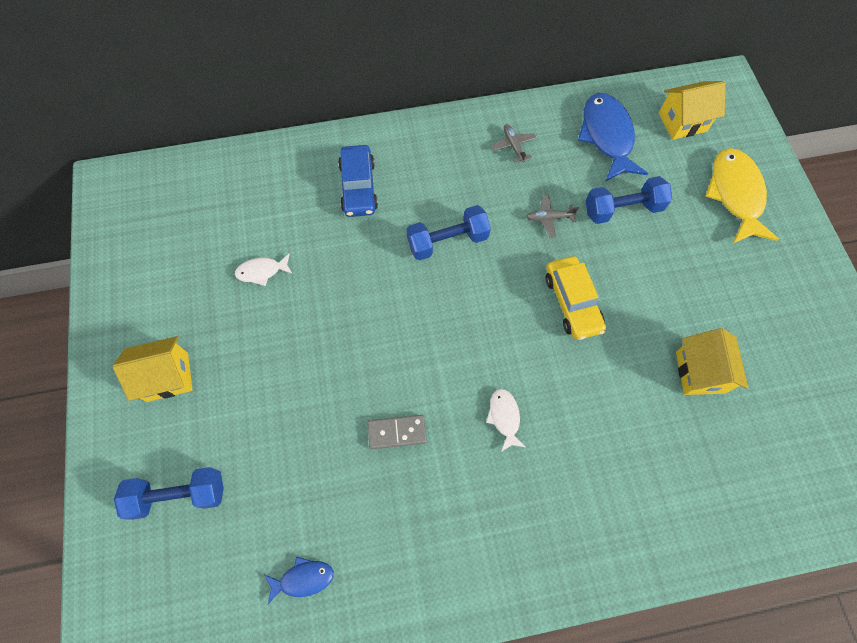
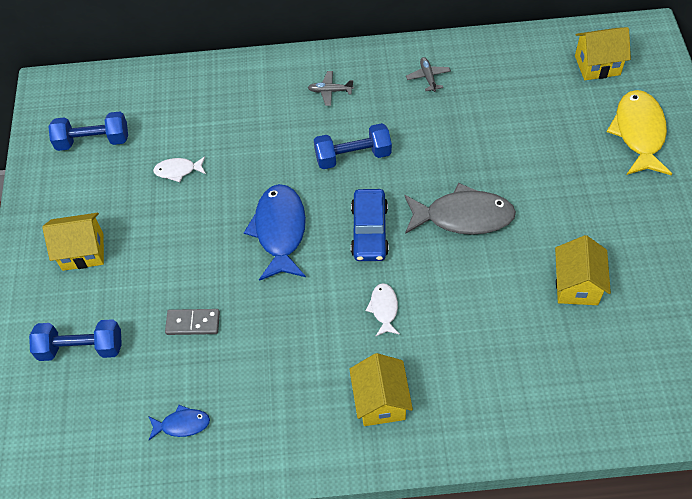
camera: 10 degrees right, 10 degrees down
blue car [338,145,378,217] -> blue car moved to [351,189,389,261]
grey domino [368,415,427,449] -> grey domino moved to [165,309,220,335]
grey plane [526,194,579,238] -> grey plane moved to [308,71,354,106]
yellow car [546,256,606,340] -> grey fish [405,183,516,235]
blue fish [578,93,648,182] -> blue fish moved to [244,184,306,281]
blue dumbbell [586,176,672,224] -> blue dumbbell moved to [48,112,128,151]
none -> yellow house [349,353,413,426]

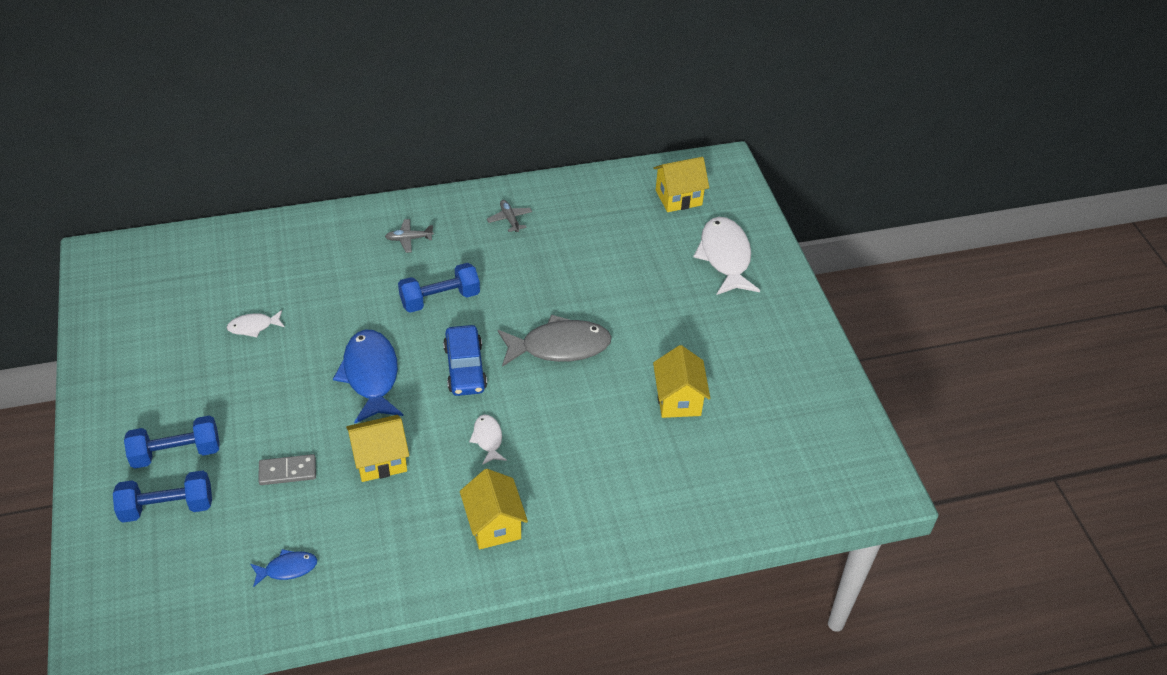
camera: 15 degrees left, 10 degrees down
yellow house [42,213,104,271] -> yellow house moved to [346,415,409,482]
blue dumbbell [48,112,128,151] -> blue dumbbell moved to [124,415,220,469]
yellow fish [607,90,672,175] -> white fish [693,217,760,295]

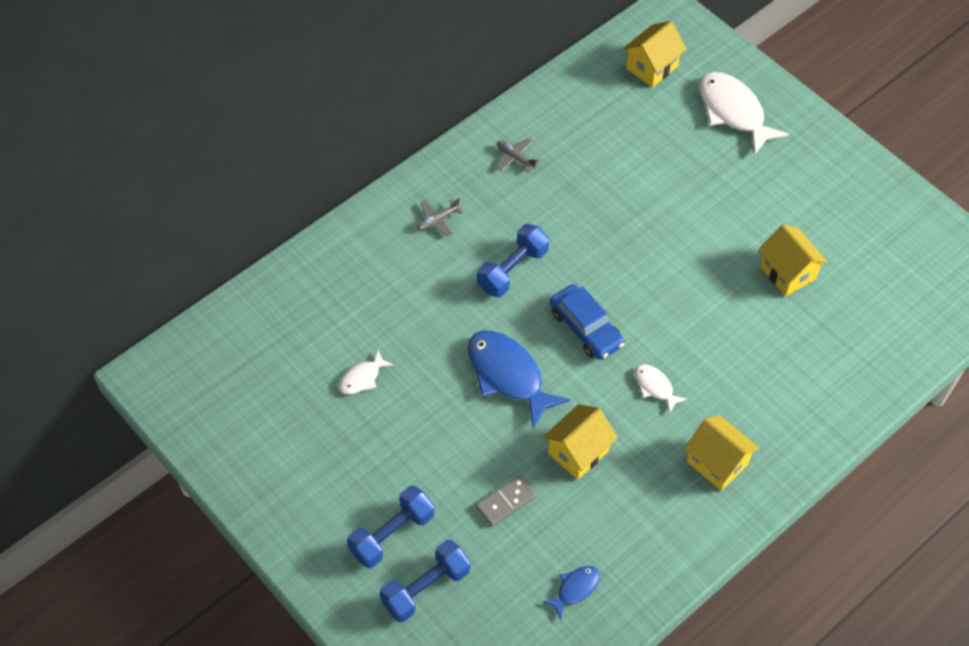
camera: 25 degrees left, 10 degrees up
grey fish [498,314,612,367] -> none

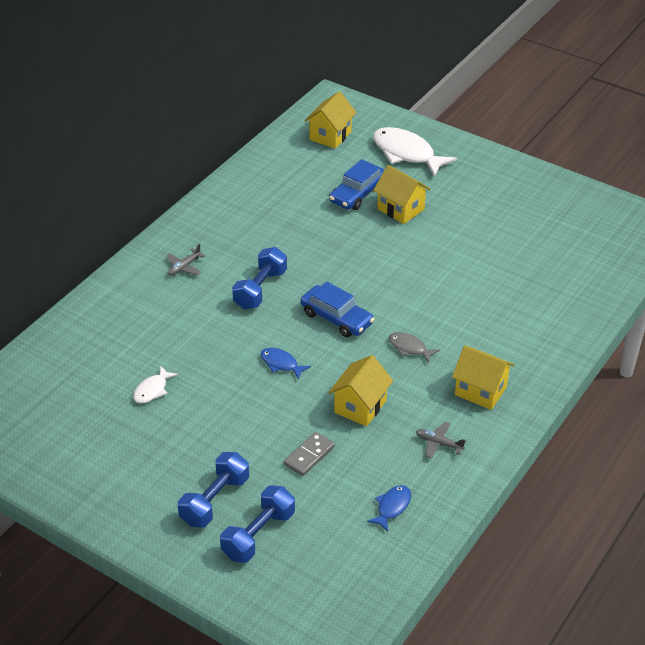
camera: 15 degrees left, 15 degrees down
blue fish [468,331,570,428] -> blue fish [260,348,311,379], size x0.50
grey plane [497,138,541,173] -> grey plane moved to [416,422,466,459]
white fish [635,364,687,414] -> grey fish [389,332,440,363]
yellow house [758,224,828,296] -> yellow house moved to [373,165,430,224]
none -> blue car [329,159,385,210]

